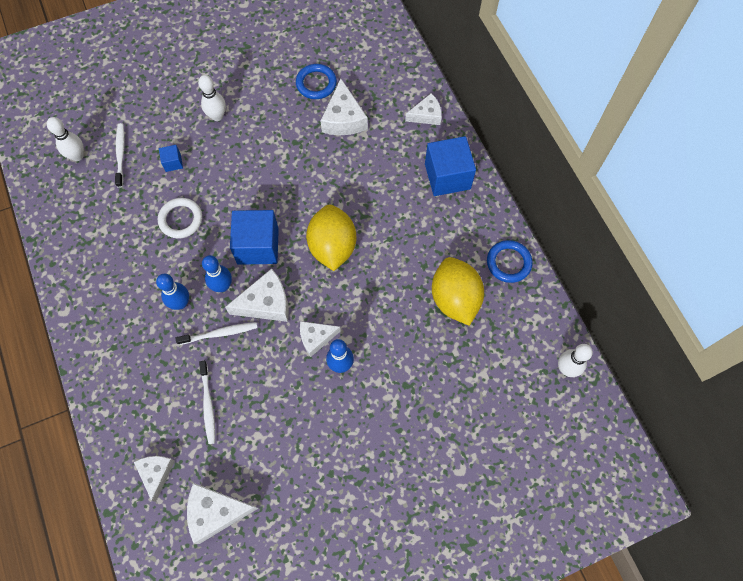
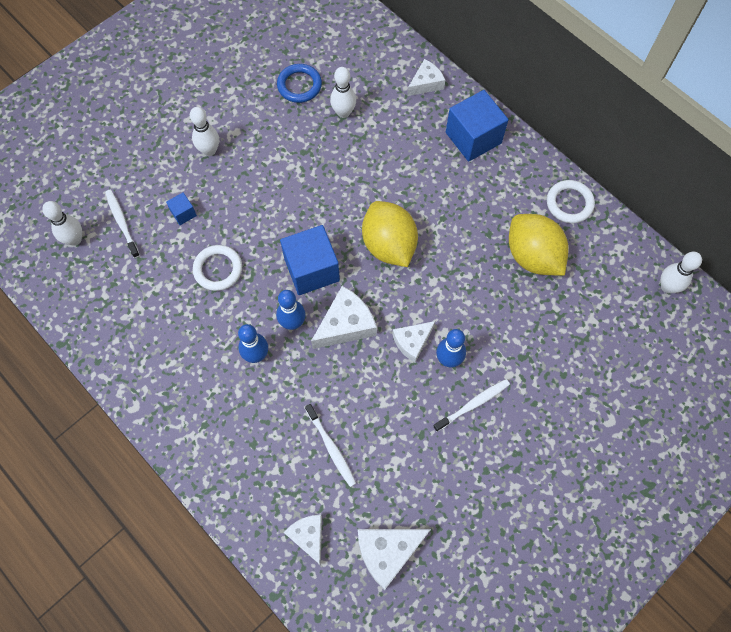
camera: 20 degrees left, 0 degrees up
white toothbrush [176,322,258,345] -> white toothbrush moved to [433,379,510,432]
white cheese [321,79,368,135] -> white bowling pin [330,67,356,118]
blue ring [487,240,533,283] -> white ring [547,180,595,223]

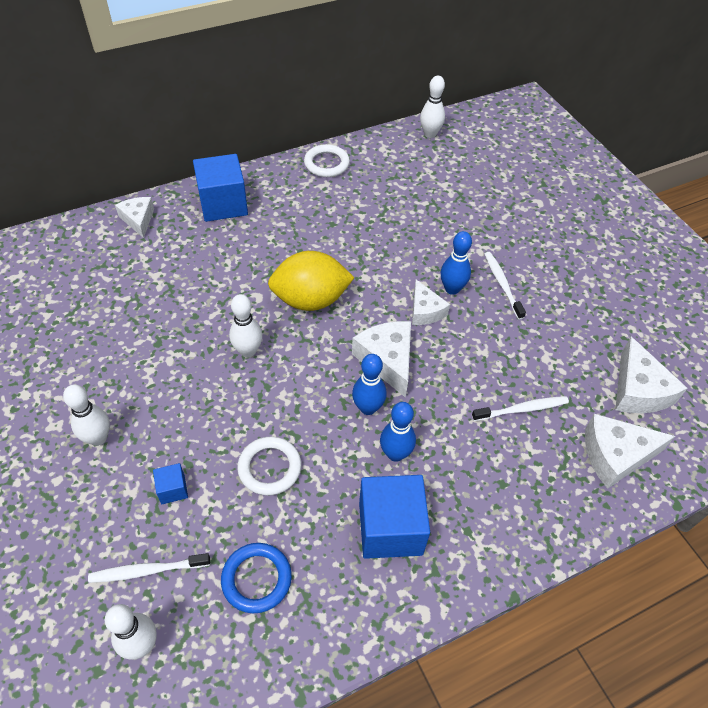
camera: 75 degrees left, 15 degrees down
blue ring [277,64,322,103] -> blue ring moved to [221,543,292,613]
blue cube [280,225,340,295] -> blue cube moved to [359,475,430,559]
white cheese [284,515,322,565] -> white cheese [585,414,675,489], size x1.52
white bowling pin [330,67,356,118] -> white bowling pin moved to [229,294,262,357]
yellow lemon [509,214,569,276] -> none

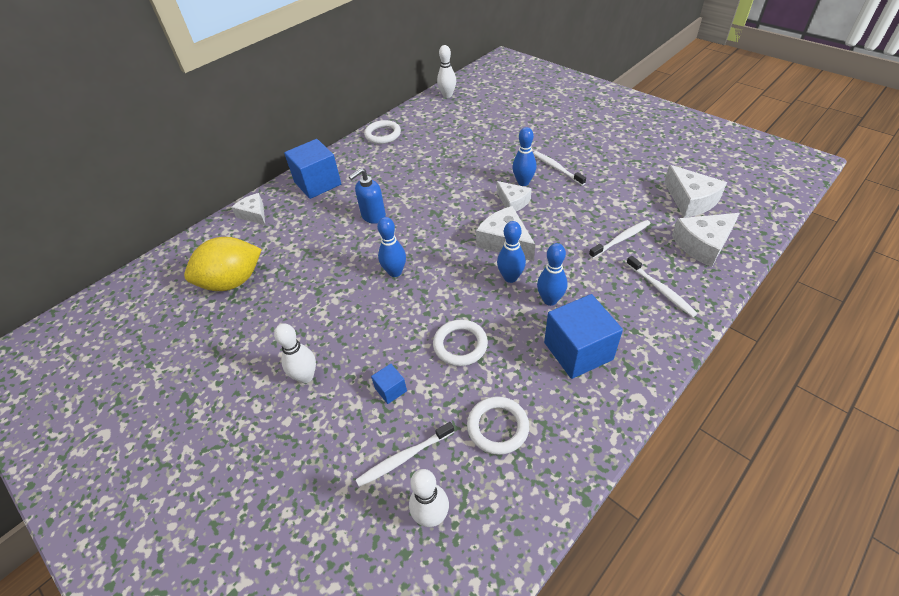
camera: 15 degrees left, 5 degrees down
blue ring [221,543,292,613] -> white ring [467,396,529,455]
white bowling pin [229,294,262,357] -> blue bowling pin [377,217,406,277]
yellow lemon [268,251,355,311] -> yellow lemon moved to [184,237,262,291]
none -> blue soap dispenser [349,168,386,224]
none -> white toothbrush [626,256,698,317]

